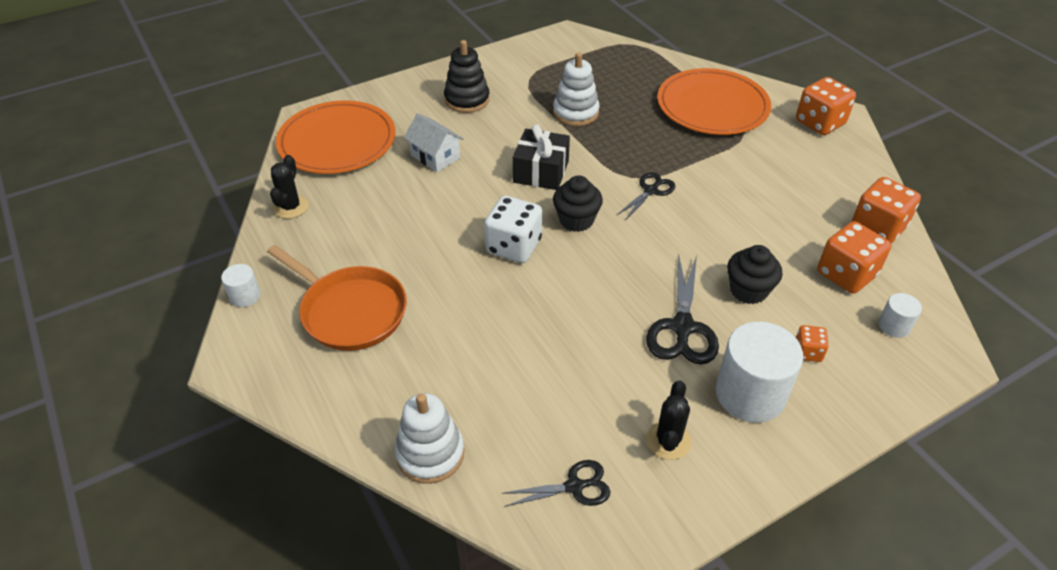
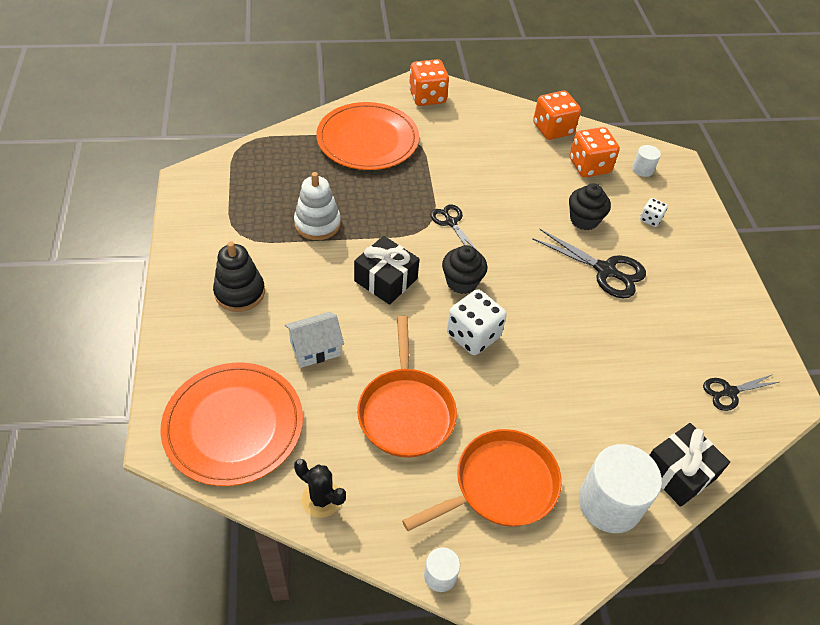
camera: 70 degrees left, 5 degrees up
white stacking toy [395,393,464,484] -> black gift [649,423,730,507]
black scissors [502,460,610,507] -> black scissors turned 120 degrees counterclockwise [703,374,779,411]
black cactus [646,380,691,460] -> none
white cylinder [716,322,803,423] -> white cylinder moved to [579,444,662,533]
orange dice [796,325,829,362] -> white dice [640,198,668,227]
none -> orange pan [357,316,457,458]

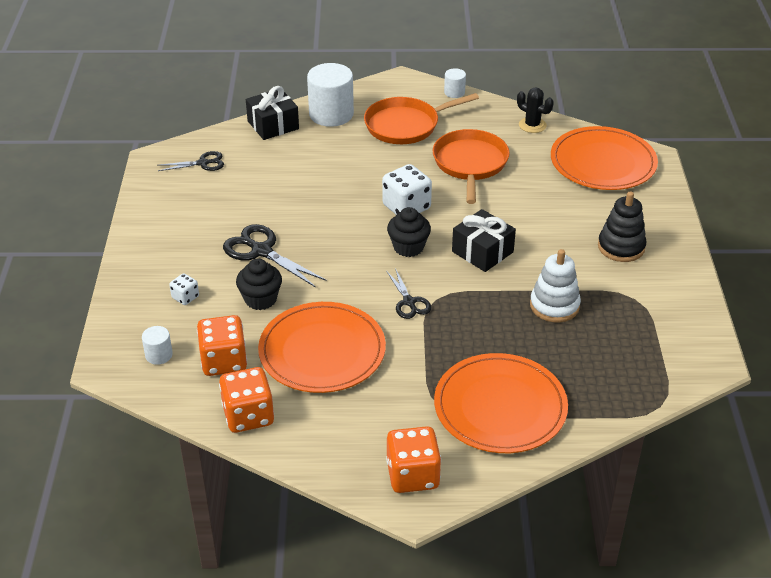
camera: 170 degrees left, 10 degrees down
white house [285,312,344,368] -> none
none -> orange plate [258,302,386,393]

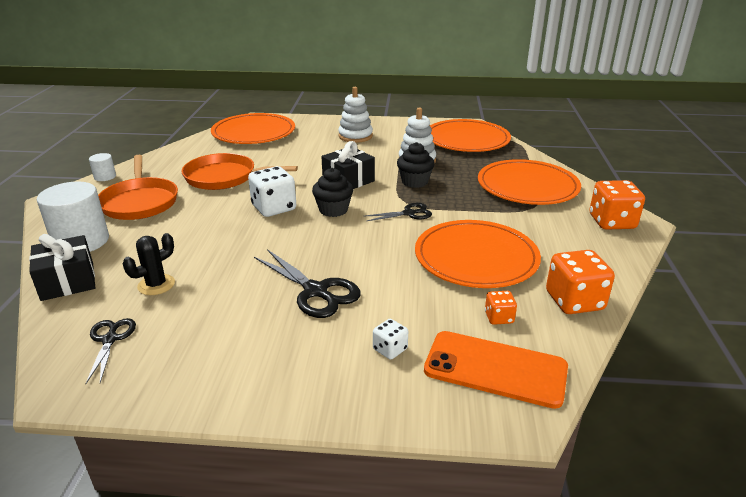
camera: 85 degrees left, 10 degrees down
white cylinder [142,326,173,365] -> orange phone [424,331,568,409]
orange dice [197,315,247,376] -> orange dice [485,291,517,325], size x0.52
black scissors [223,224,326,288] -> black scissors turned 90 degrees counterclockwise [254,249,361,318]
black cupcake [236,259,282,310] -> black cupcake moved to [397,142,435,188]
black cactus [517,87,554,133] -> black cactus moved to [123,233,175,295]
black stacking toy [598,192,646,262] -> white stacking toy [338,87,373,143]
none -> orange plate [430,119,511,152]

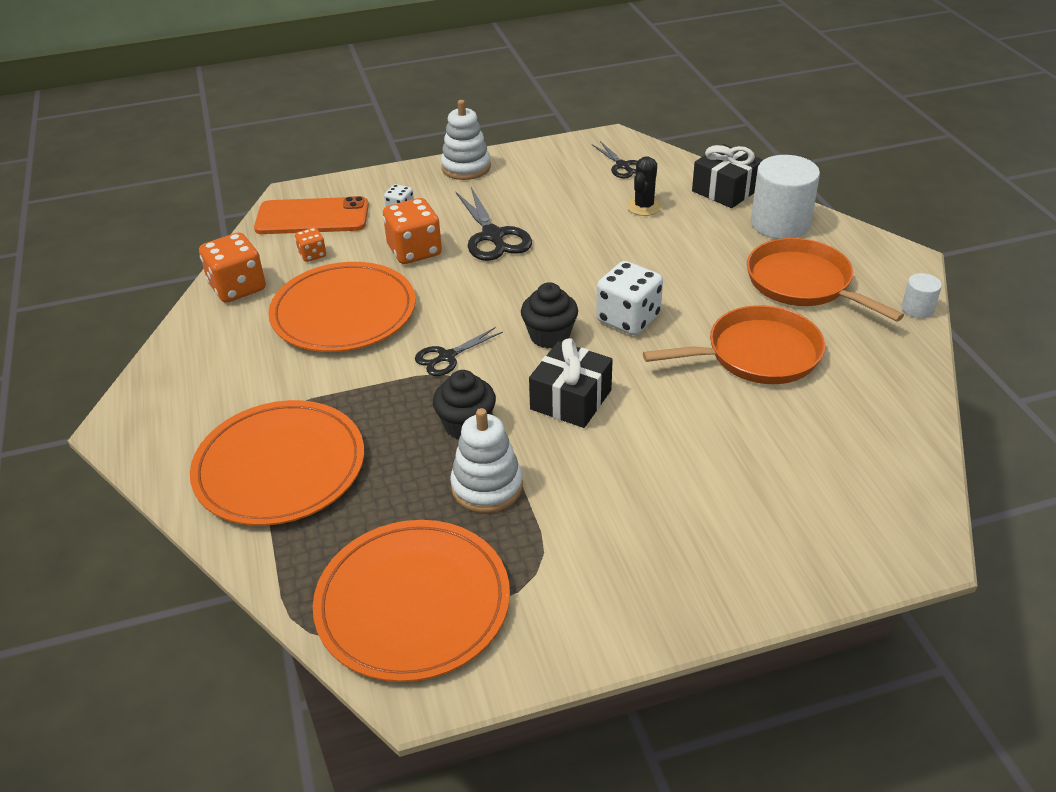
camera: 160 degrees right, 10 degrees up
orange plate [211,113,295,144] -> none
black scissors [254,249,361,318] -> black scissors turned 135 degrees counterclockwise [455,187,532,261]
white stacking toy [338,87,373,143] -> white stacking toy moved to [441,100,491,180]
orange dice [589,180,645,230] -> orange dice moved to [383,198,442,264]

